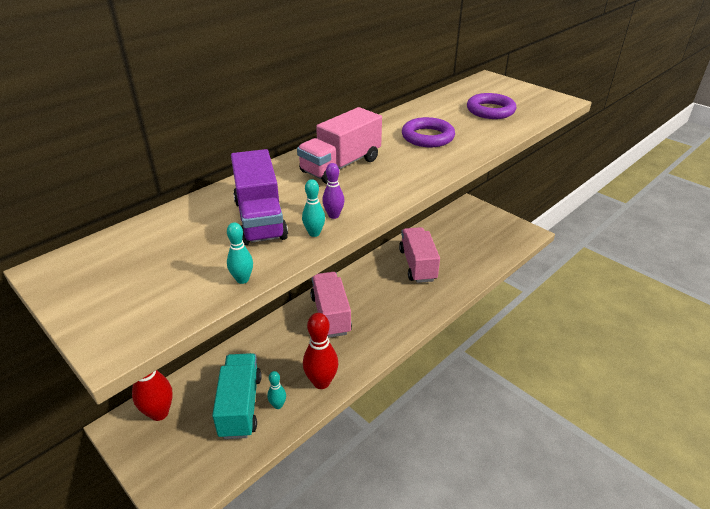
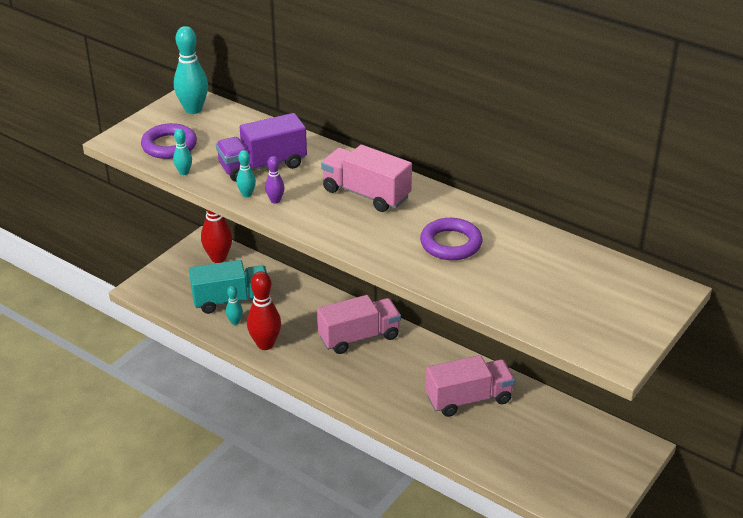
camera: 80 degrees right, 0 degrees up
purple ring [467,93,516,119] -> purple ring moved to [141,123,197,159]
none -> turquoise bowling pin [174,26,208,114]

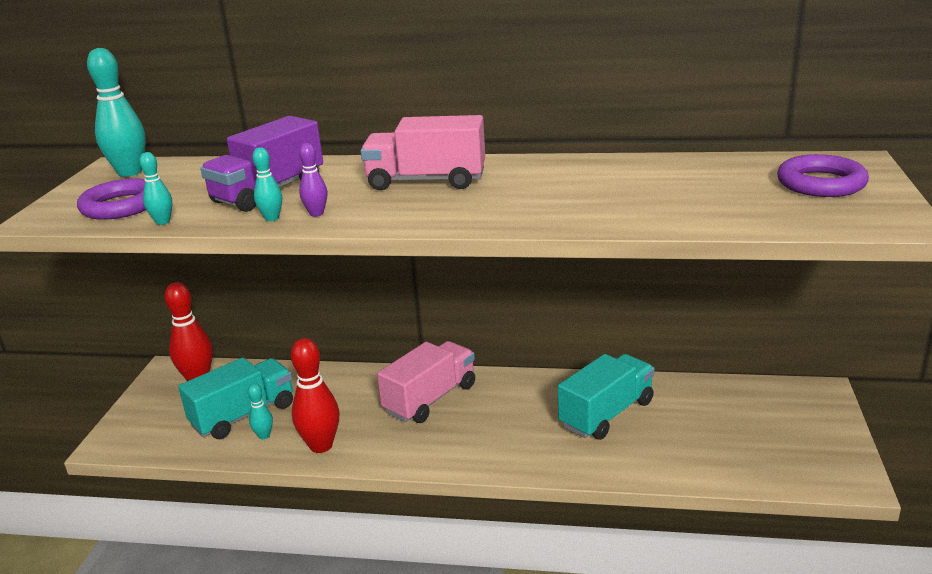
camera: 25 degrees left, 10 degrees down
purple ring [420,218,483,260] -> purple ring moved to [777,154,869,197]
pink truck [426,355,515,417] -> turquoise truck [558,354,654,440]

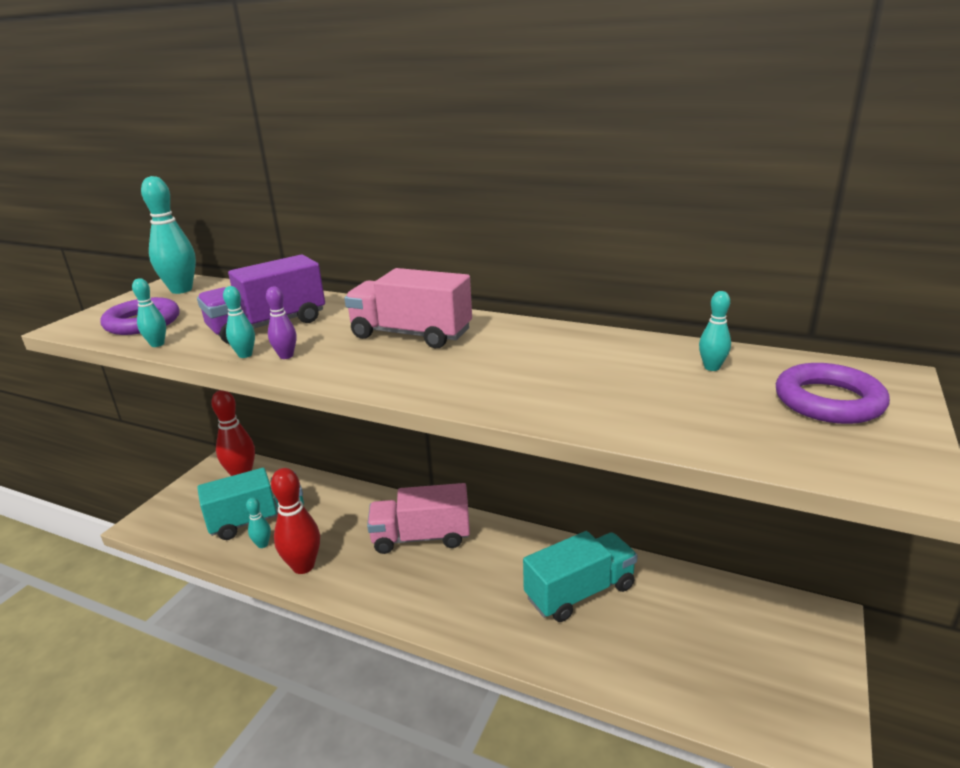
camera: 15 degrees right, 0 degrees up
pink truck [377,341,475,423] -> pink truck turned 150 degrees counterclockwise [367,483,470,554]
none -> turquoise bowling pin [699,291,731,371]

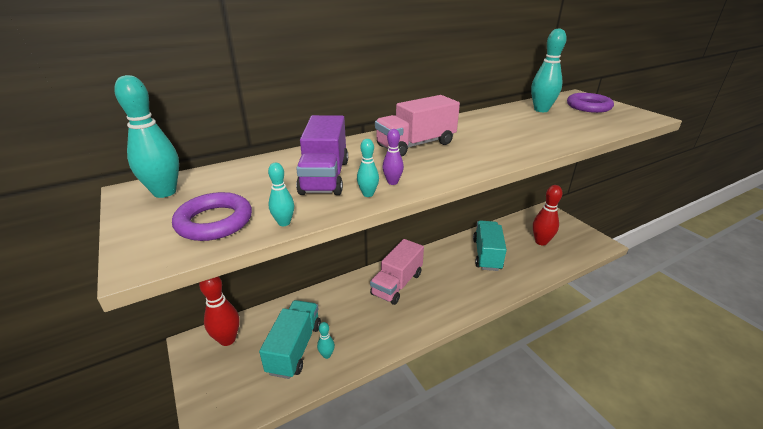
camera: 55 degrees left, 5 degrees up
red bowling pin [271,468,320,574] -> red bowling pin moved to [533,185,563,246]
turquoise bowling pin [699,291,731,371] -> turquoise bowling pin [531,28,567,112], size x1.95

